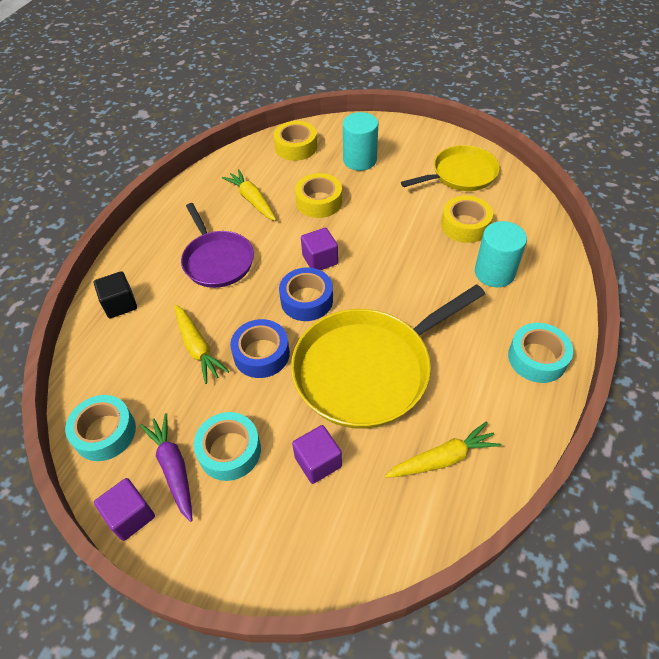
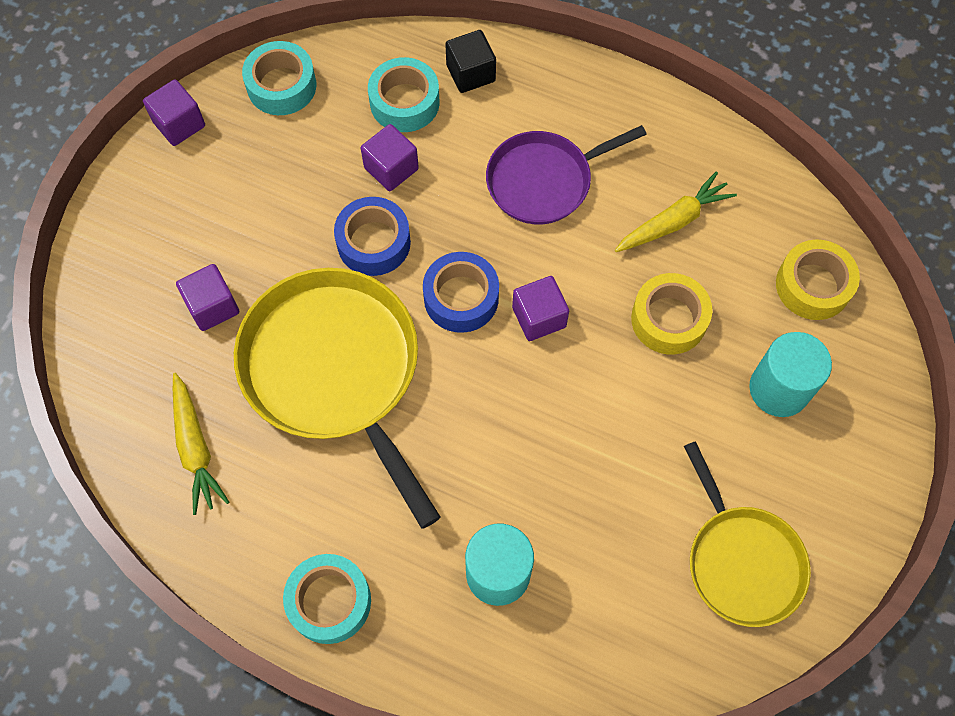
camera: 90 degrees right, 15 degrees up
purple carrot [140,413,193,522] -> none
yellow carrot [174,304,229,384] -> purple cube [361,124,419,191]
turquoise tape [194,412,261,481] -> turquoise tape moved to [368,57,440,132]
yellow tape [441,196,493,243] -> none

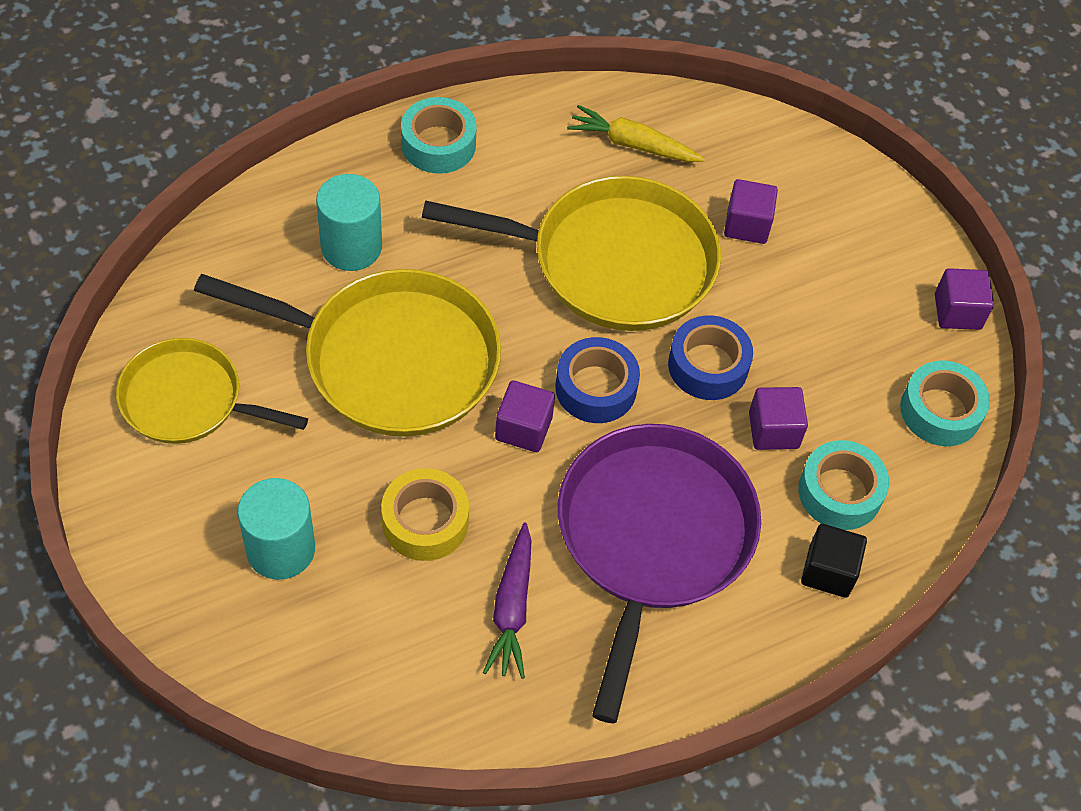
camera: 125 degrees right, 10 degrees down
purple pan [486,125,647,224] -> purple pan [558,424,761,723], size x1.63
yellow carrot [615,171,737,252] -> purple carrot [483,522,531,679]
yellow tape [776,240,860,320] -> none
none -> yellow pan [194,269,501,437]

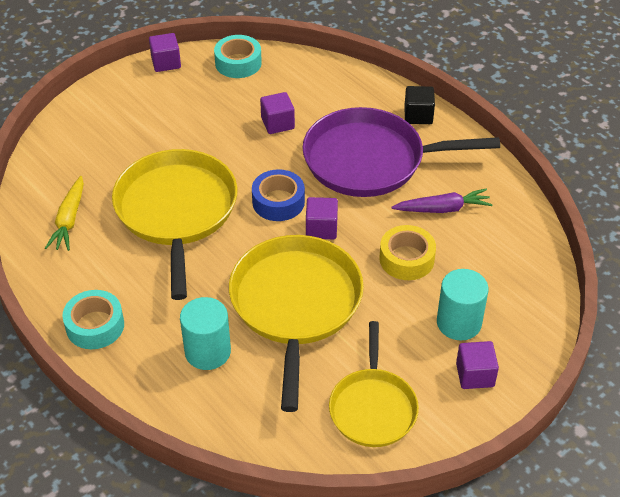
camera: 100 degrees left, 10 degrees down
blue tape [668,315,753,400] -> none
purple cube [724,179,778,244] -> purple cube moved to [456,341,499,389]
turquoise tape [798,440,889,530] -> none
black cube [801,524,867,598] -> black cube moved to [404,86,435,124]

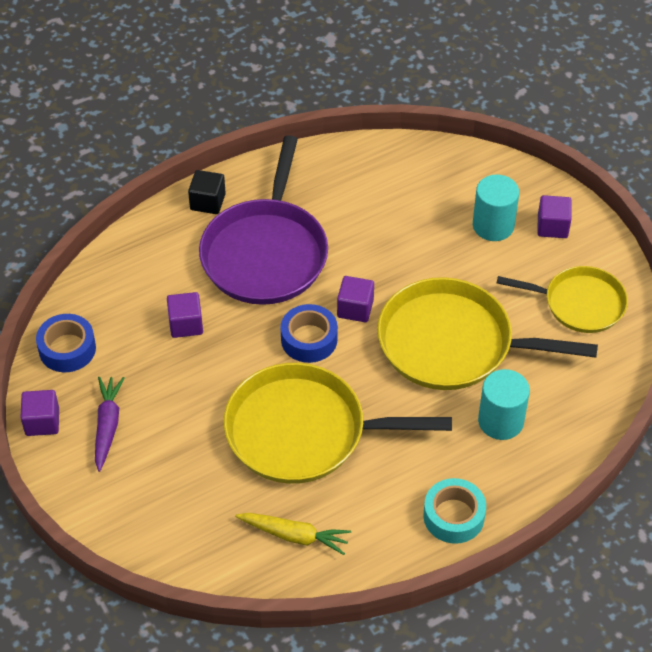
camera: 80 degrees left, 5 degrees up
turquoise tape [214,35,262,78] -> blue tape [36,314,96,372]
yellow tape [379,225,436,280] -> none
purple carrot [391,189,493,213] -> purple carrot moved to [95,377,125,472]

